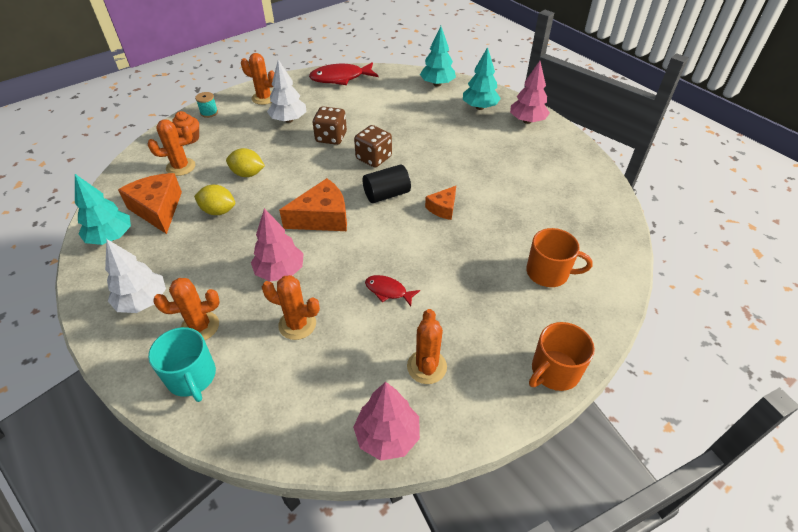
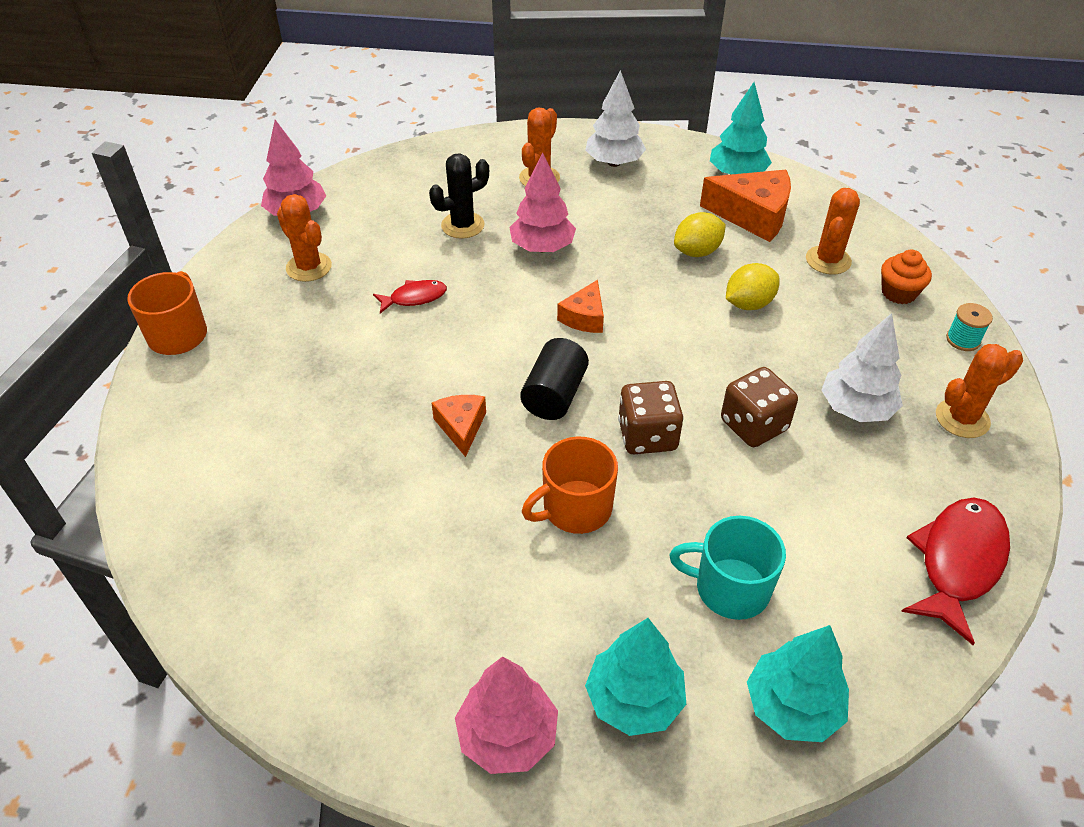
camera: 135 degrees right, 0 degrees up
turquoise mug [148,327,216,402] -> turquoise mug moved to [669,516,786,620]
orange cactus [262,275,320,340] -> black cactus [429,154,489,239]
orange cheese [279,178,347,231] -> orange cheese [557,280,604,333], size x0.58
orange mug [526,228,593,287] -> orange mug moved to [522,437,618,534]

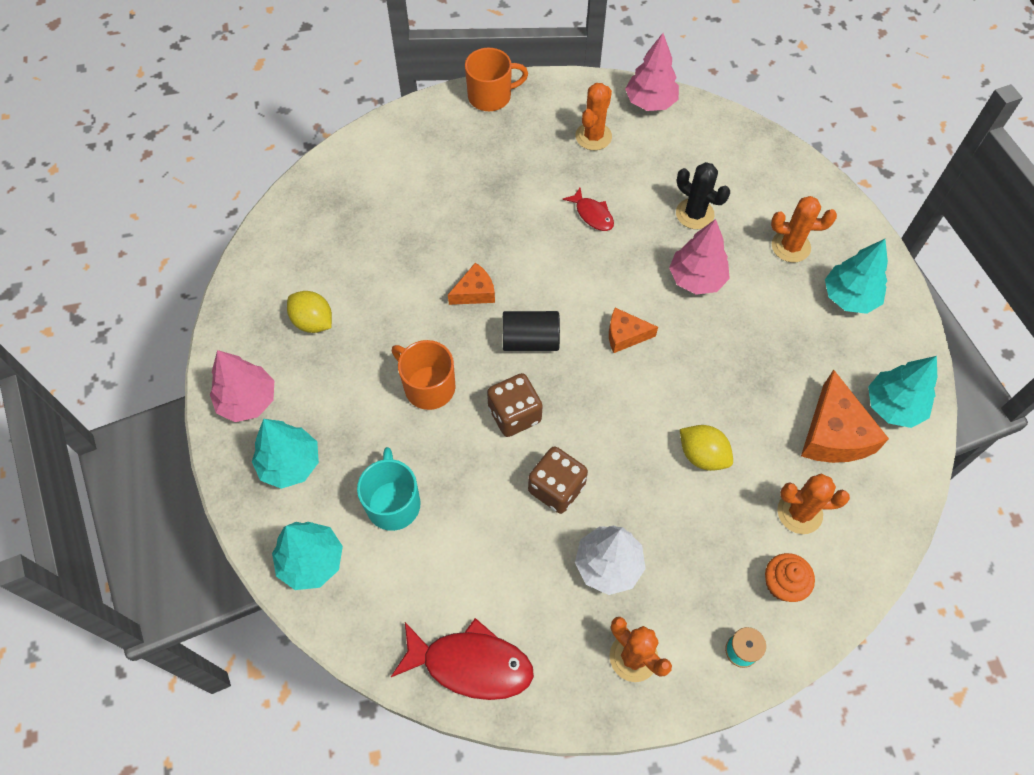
camera: 70 degrees right, 15 degrees up
white tree [585,70,646,167] -> turquoise tree [825,239,888,314]
yellow lemon [674,212,726,257] -> yellow lemon moved to [287,291,332,333]

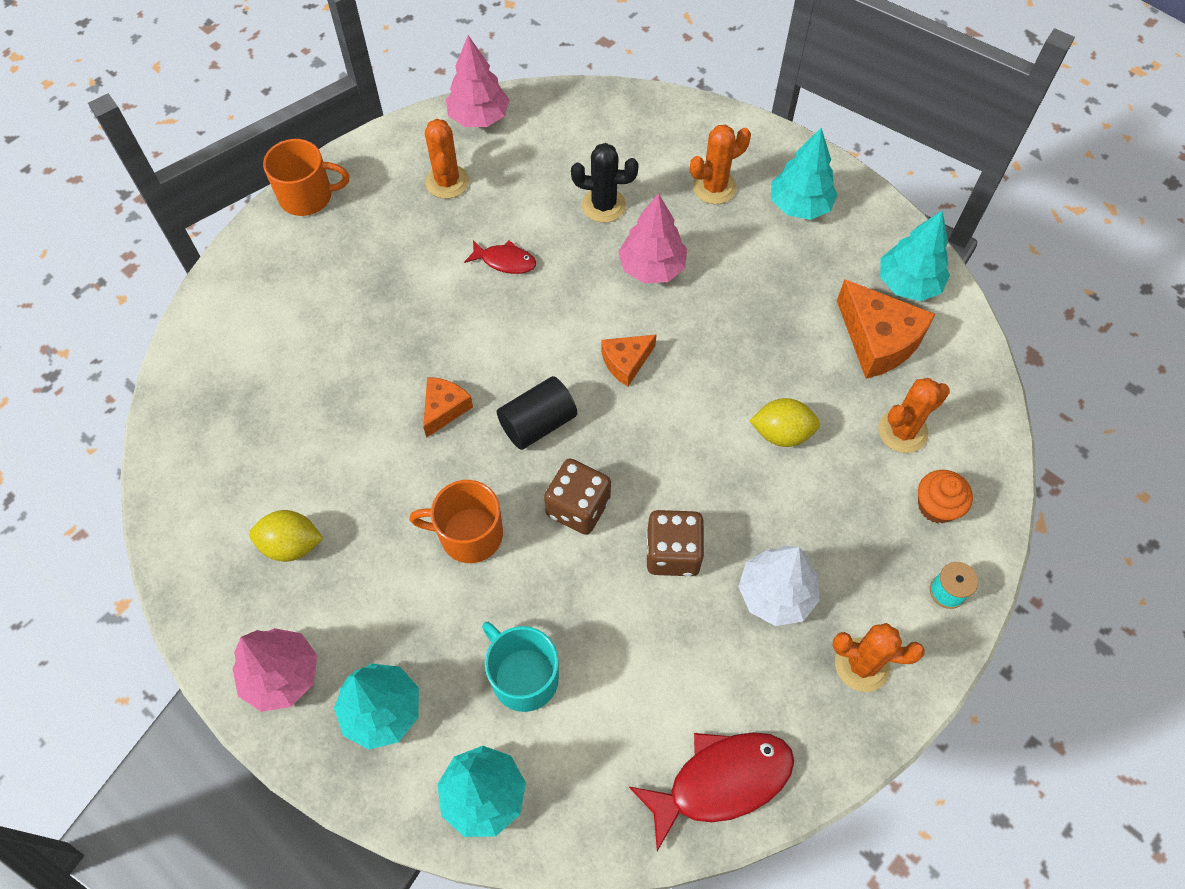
camera: 35 degrees left, 0 degrees up
orange mug [465,48,528,111] -> orange mug turned 45 degrees clockwise [263,139,349,216]

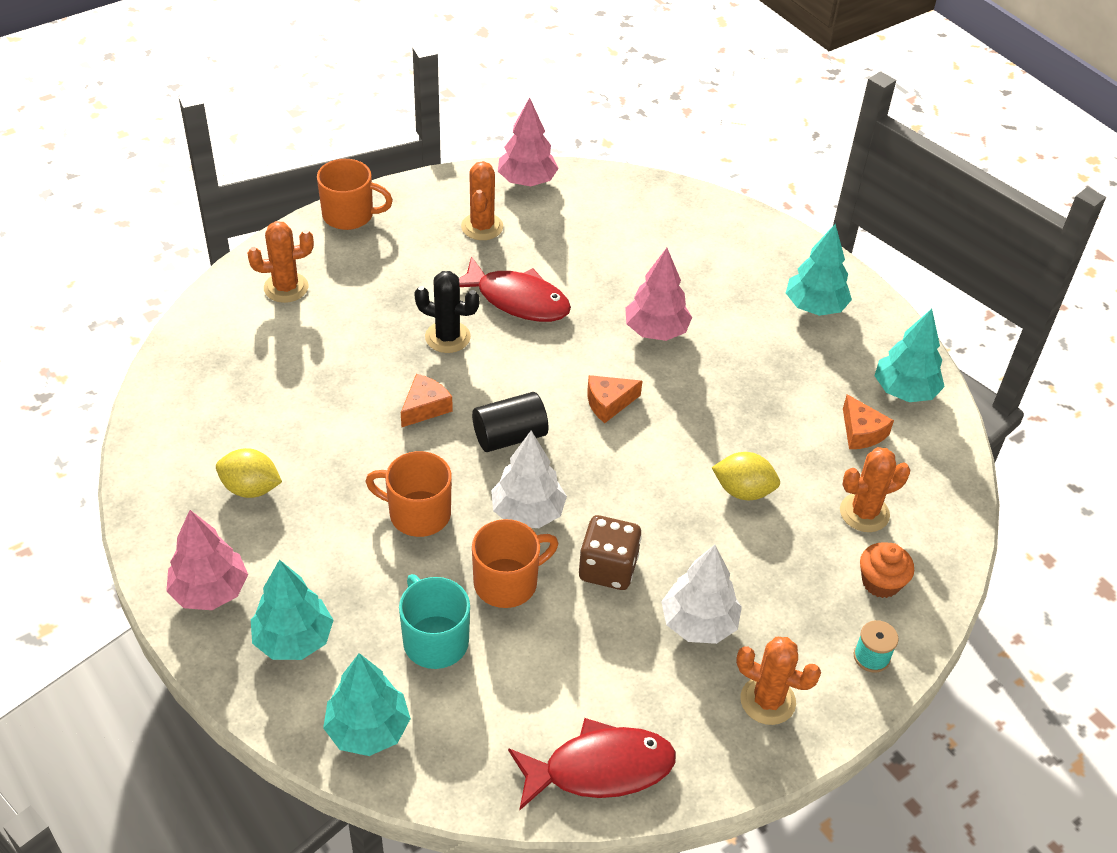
camera: 10 degrees right, 15 degrees down
red fish [464,240,536,274] -> red fish [459,256,571,322], size x1.83
brown dice [544,459,611,535] -> white tree [491,431,567,528]
black cactus [571,143,639,223] -> black cactus moved to [414,271,480,353]
orange cactus [690,125,751,204] -> orange cactus moved to [247,221,314,303]
orange cheese [837,279,936,379] -> orange cheese [843,394,894,449], size x0.58
none -> orange mug [472,519,558,608]

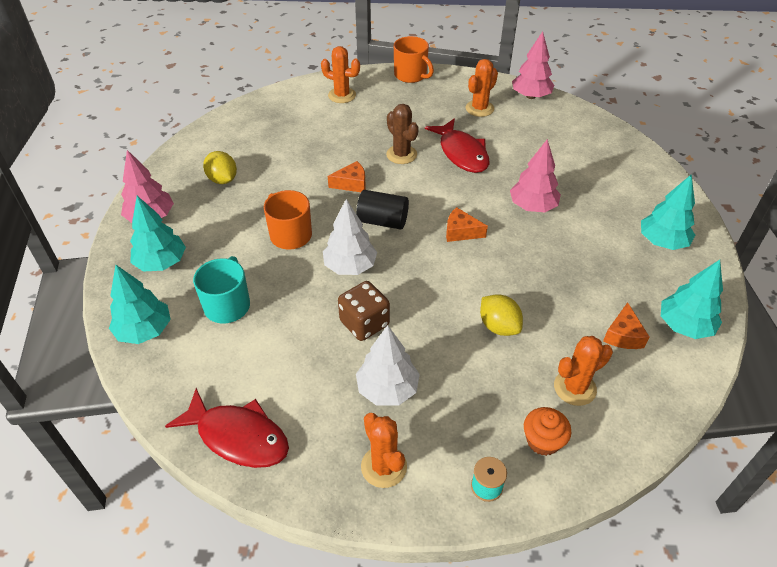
camera: 40 degrees right, 0 degrees up
black cactus [414,271,480,353] -> brown cactus [386,104,419,164]
orange mug [472,519,558,608] -> none
orange cactus [840,447,910,532] -> orange cactus turned 45 degrees counterclockwise [554,336,613,406]

